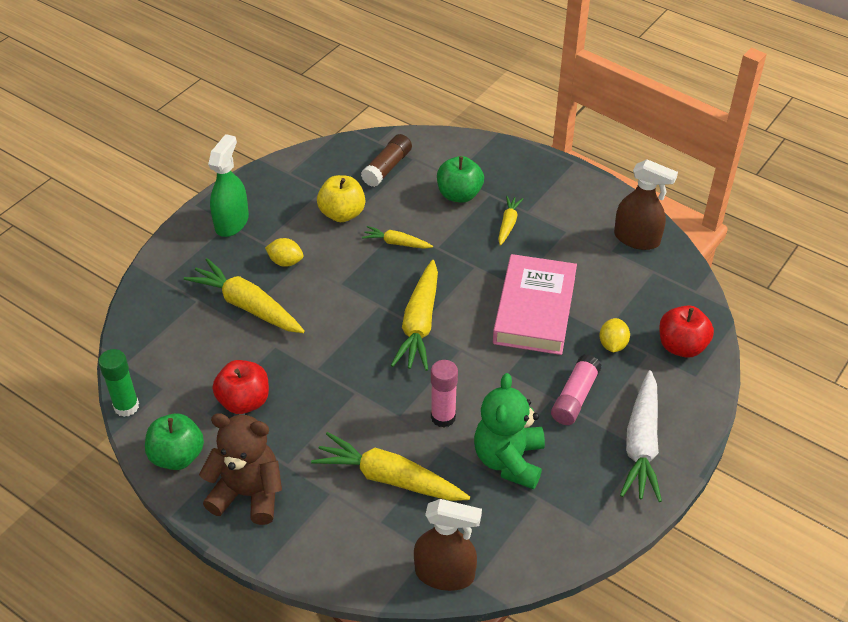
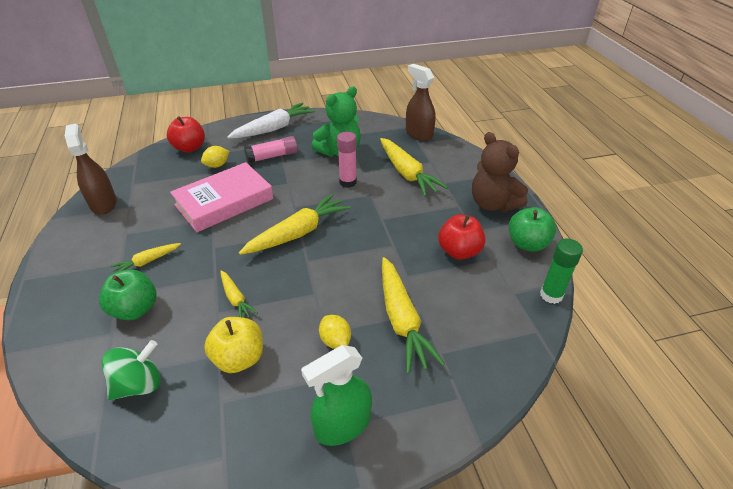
camera: 140 degrees left, 5 degrees down
brown glue stick [361,134,412,187] -> green spinning top [102,340,161,400]

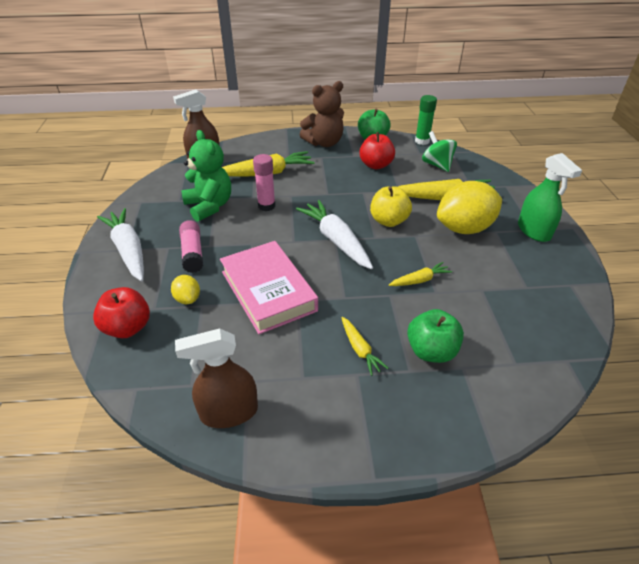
camera: 80 degrees left, 0 degrees up
green spinning top [102,340,161,400] -> green spinning top moved to [422,131,457,172]
yellow apple [204,317,263,373] -> yellow apple moved to [370,186,412,227]
yellow carrot [239,194,350,255] -> white carrot [296,200,373,269]
yellow lemon [319,315,351,349] -> yellow lemon [437,181,502,234], size x2.18

